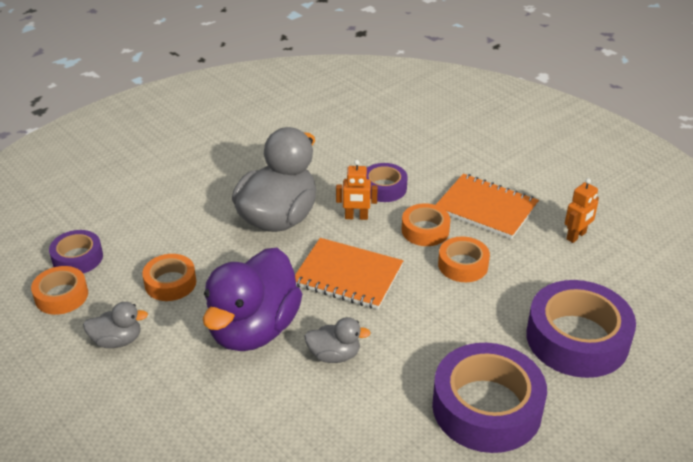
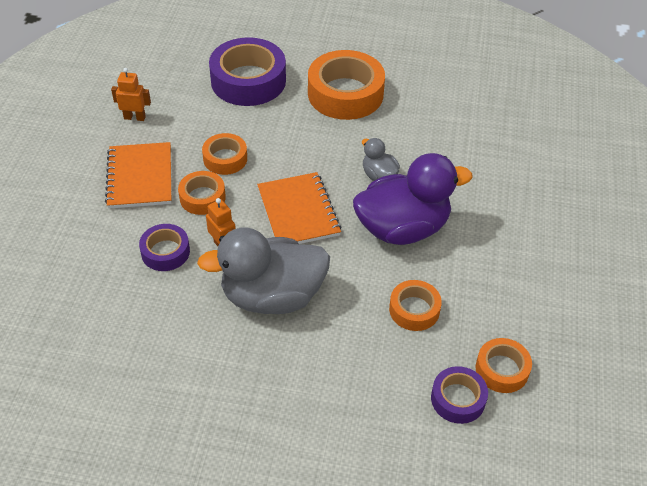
camera: 130 degrees left, 10 degrees up
grey duck [83,302,148,348] -> none
purple tape [432,343,547,453] -> orange tape [308,50,385,120]

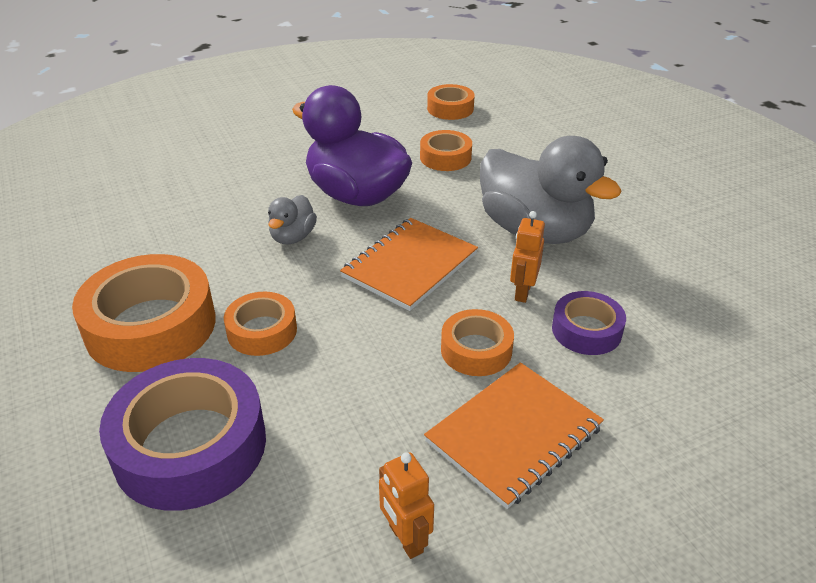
camera: 125 degrees left, 10 degrees down
orange tape [202,133,247,175] -> orange tape moved to [224,292,297,356]
purple tape [431,366,488,424] -> none

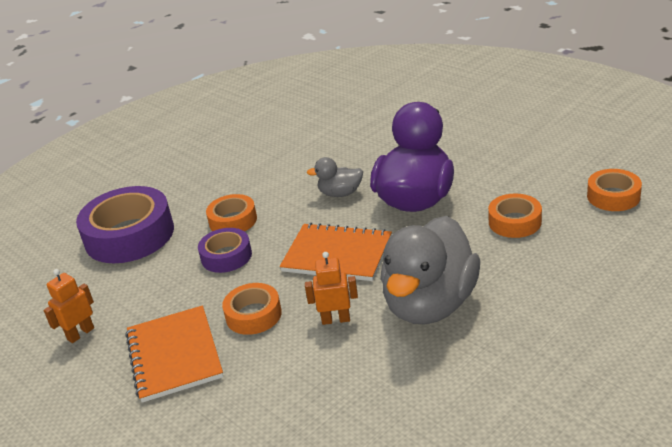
camera: 75 degrees right, 5 degrees down
orange tape [72,254,215,372] -> none
orange notebook [424,362,604,509] -> orange notebook turned 45 degrees clockwise [125,305,223,403]
purple tape [552,291,626,355] -> purple tape moved to [198,228,252,273]

